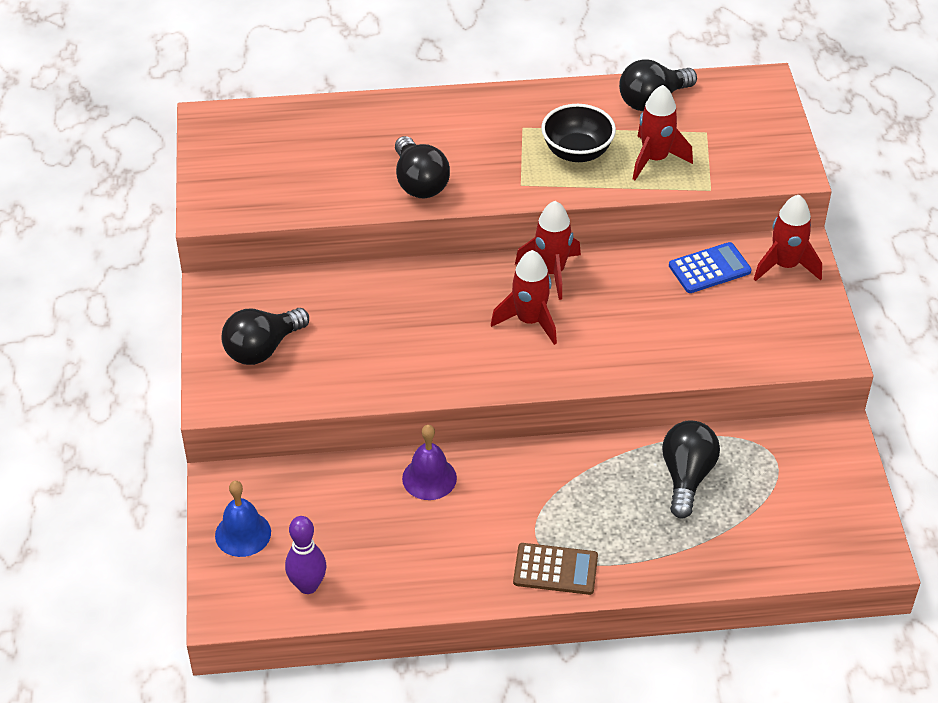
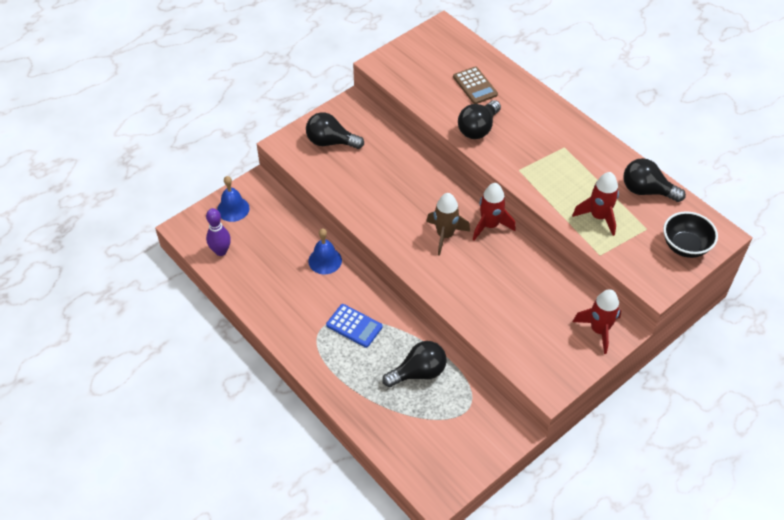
camera: 55 degrees right, 5 degrees up
purple bell [402,425,457,500] -> blue bell [308,228,342,274]
red rocket [491,250,557,345] -> brown rocket [426,193,470,256]
brown calculator [513,543,598,595] -> brown calculator moved to [453,66,498,104]
black bowl [541,104,616,162] -> black bowl moved to [663,211,718,258]
blue calculator [669,242,752,293] -> blue calculator moved to [326,304,383,348]

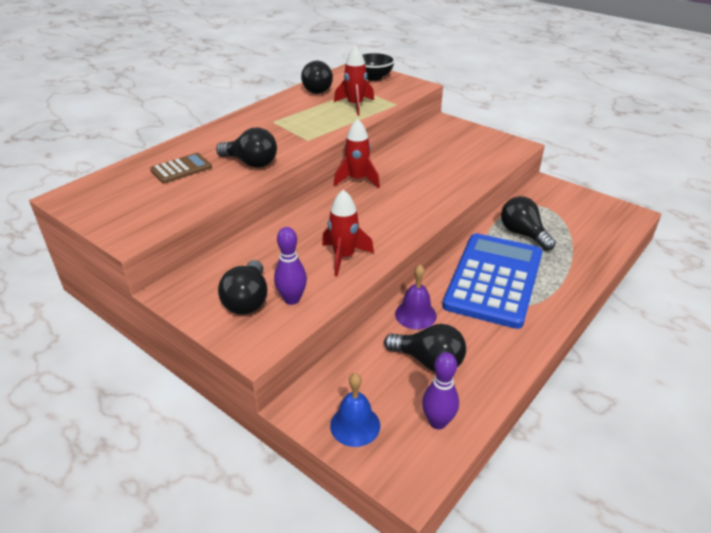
camera: 100 degrees left, 15 degrees down
blue bell [308,228,342,274] -> purple bell [395,265,437,329]
blue calculator [326,304,383,348] -> blue calculator [442,233,542,329], size x2.25
brown rocket [426,193,470,256] -> none
red rocket [573,289,621,354] -> red rocket moved to [322,190,374,276]
none -> purple bowling pin [274,227,307,305]
none -> black light bulb [384,324,466,372]

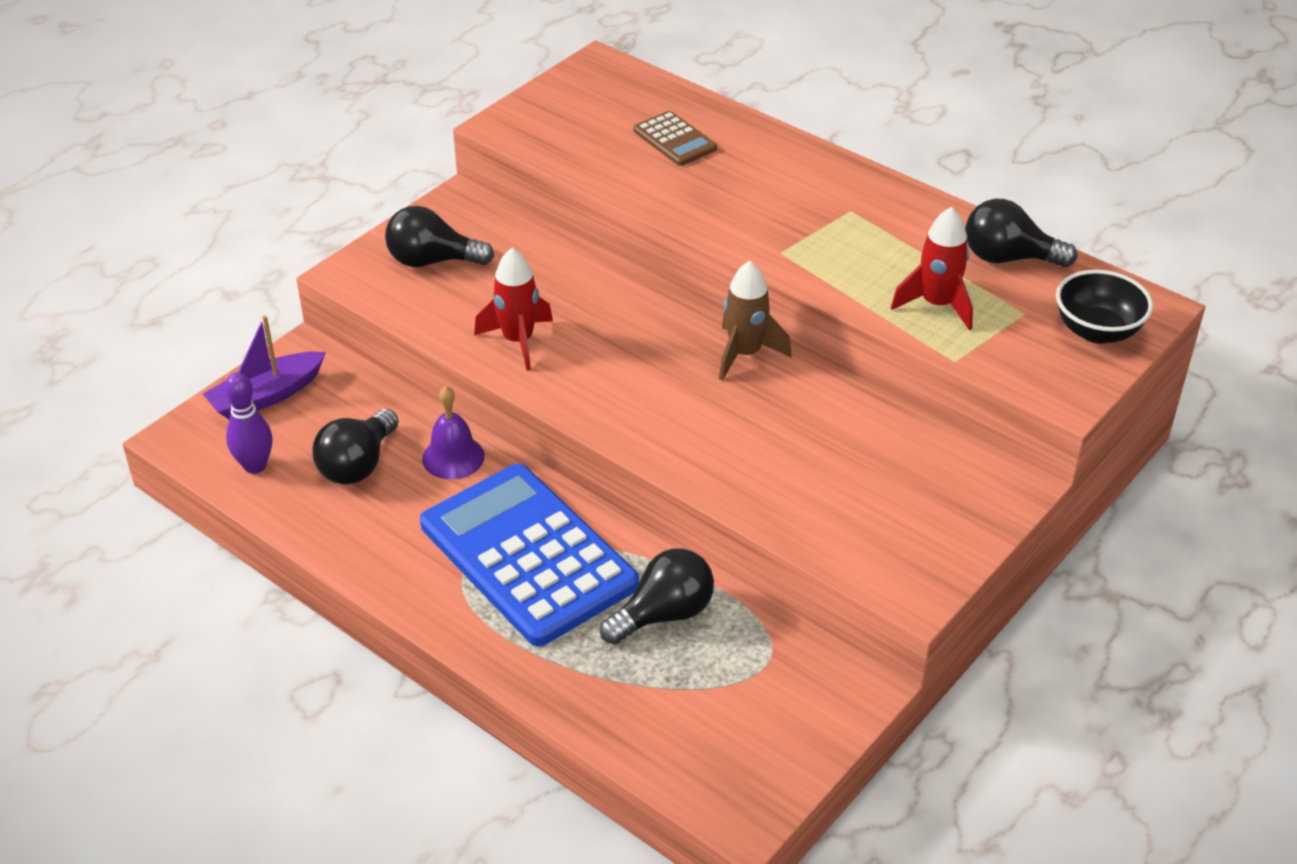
camera: 90 degrees right, 5 degrees up
black light bulb [216,128,277,168] -> none
purple bowling pin [274,227,307,305] -> none
blue bell [330,373,380,447] -> purple boat [203,315,326,420]
red rocket [334,119,380,188] -> brown rocket [719,261,792,381]
blue calculator [442,233,542,329] -> blue calculator turned 150 degrees counterclockwise [420,464,639,647]

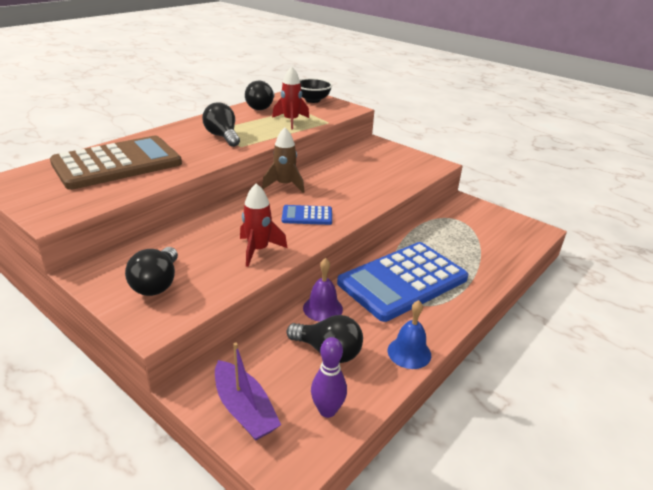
camera: 90 degrees left, 10 degrees down
black light bulb [600,548,714,644] -> black light bulb moved to [202,102,240,147]
brown calculator [633,111,717,166] -> brown calculator [50,136,182,190], size x2.25
none -> blue calculator [282,205,332,225]
none -> blue bell [388,300,431,369]

